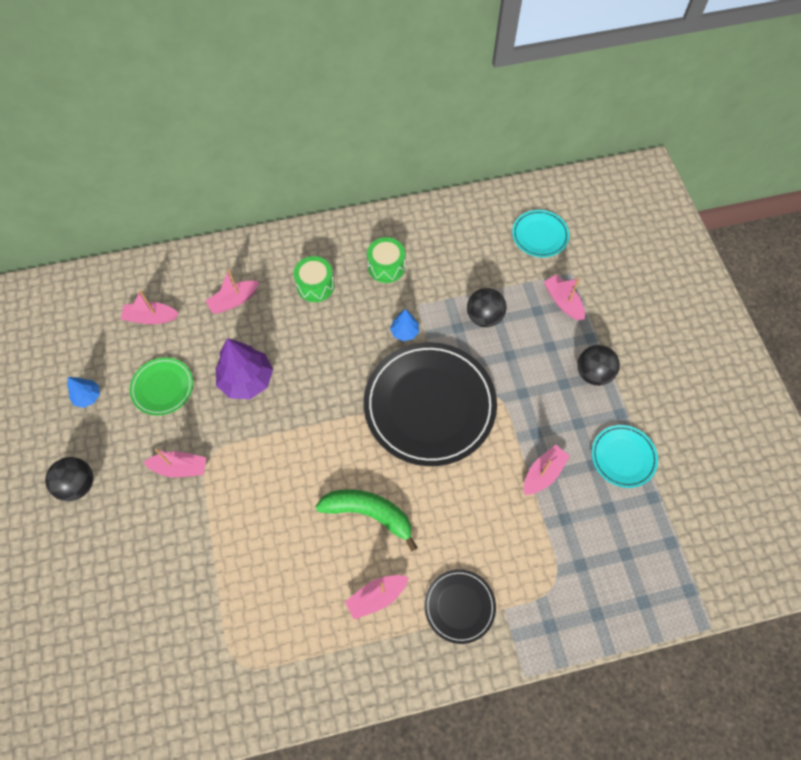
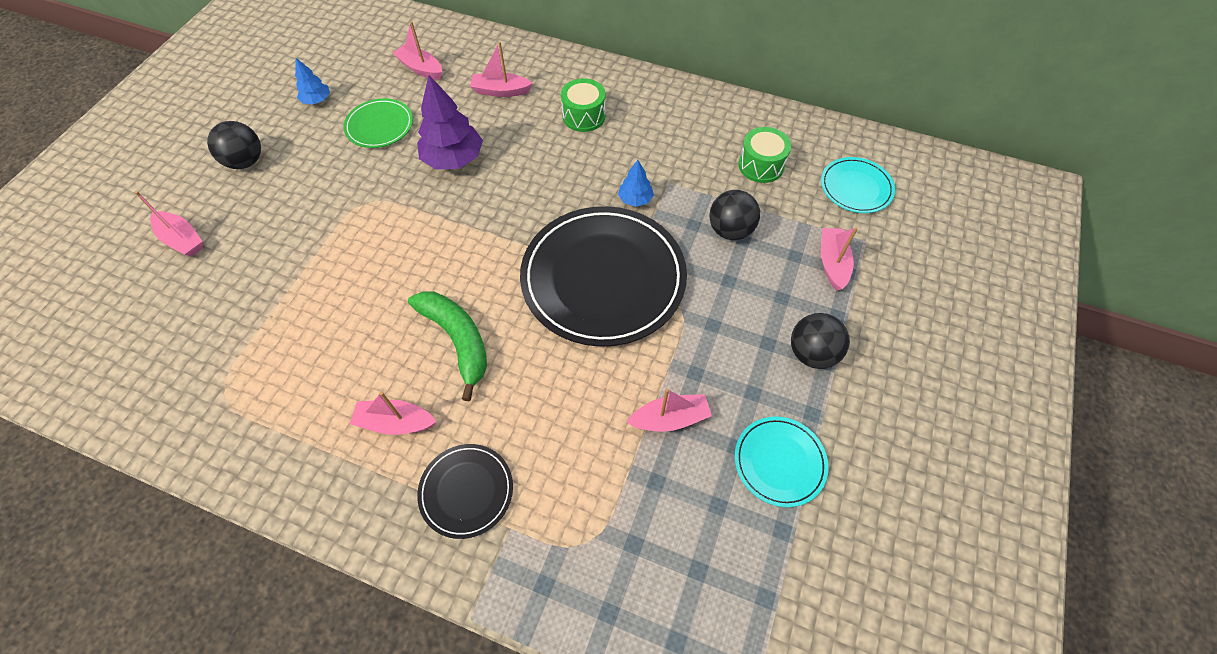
camera: 35 degrees right, 5 degrees down
pink boat [143,448,206,477] -> pink boat moved to [135,191,203,257]
green drum [367,237,405,283] -> green drum moved to [738,127,791,183]

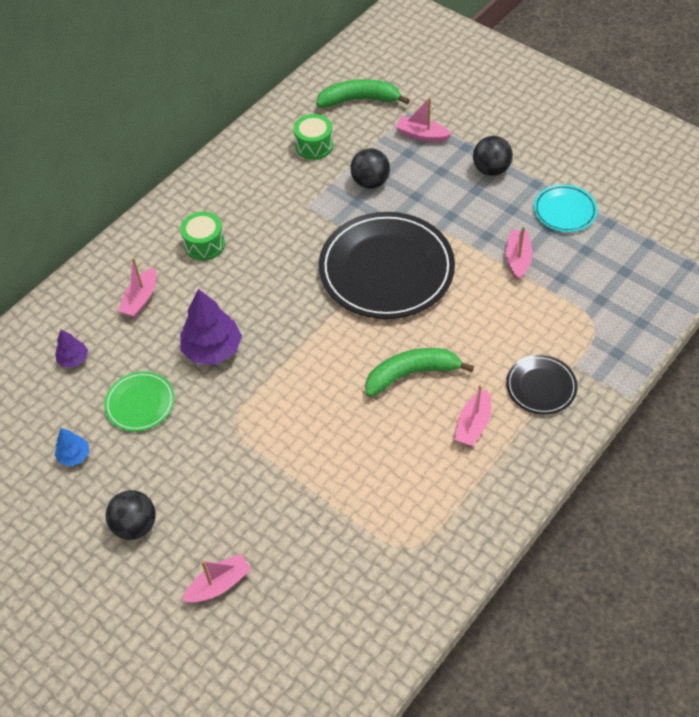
camera: 70 degrees left, 5 degrees down
pink boat [393,21,442,80] -> purple tree [55,329,88,368]
blue tree [618,160,654,207] -> none
turquoise plate [821,157,895,213] -> green banana [316,79,410,107]

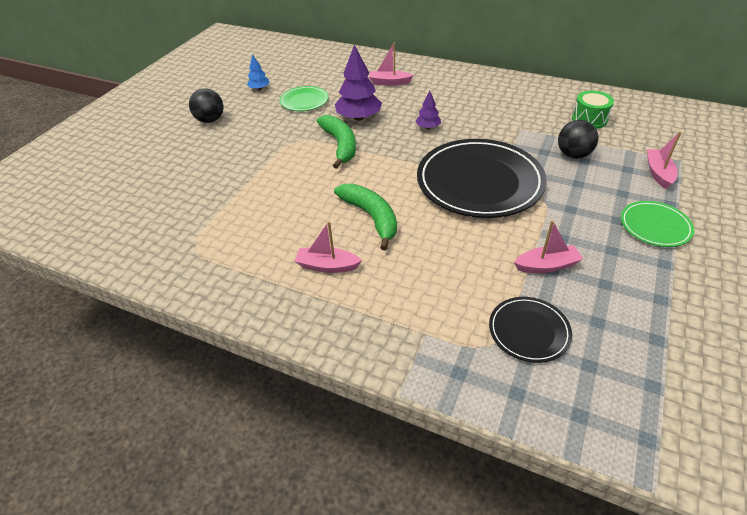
camera: 75 degrees right, 10 degrees down
purple tree [55,329,88,368] -> purple tree moved to [415,90,441,129]
green drum [180,212,225,261] -> none
pink boat [182,554,252,603] -> none
green banana [316,79,410,107] -> green banana moved to [317,115,356,169]
black ball [473,136,513,176] -> green plate [621,201,694,247]
black plate [506,355,578,415] -> black plate moved to [489,297,572,363]
turquoise plate [534,184,598,232] -> none

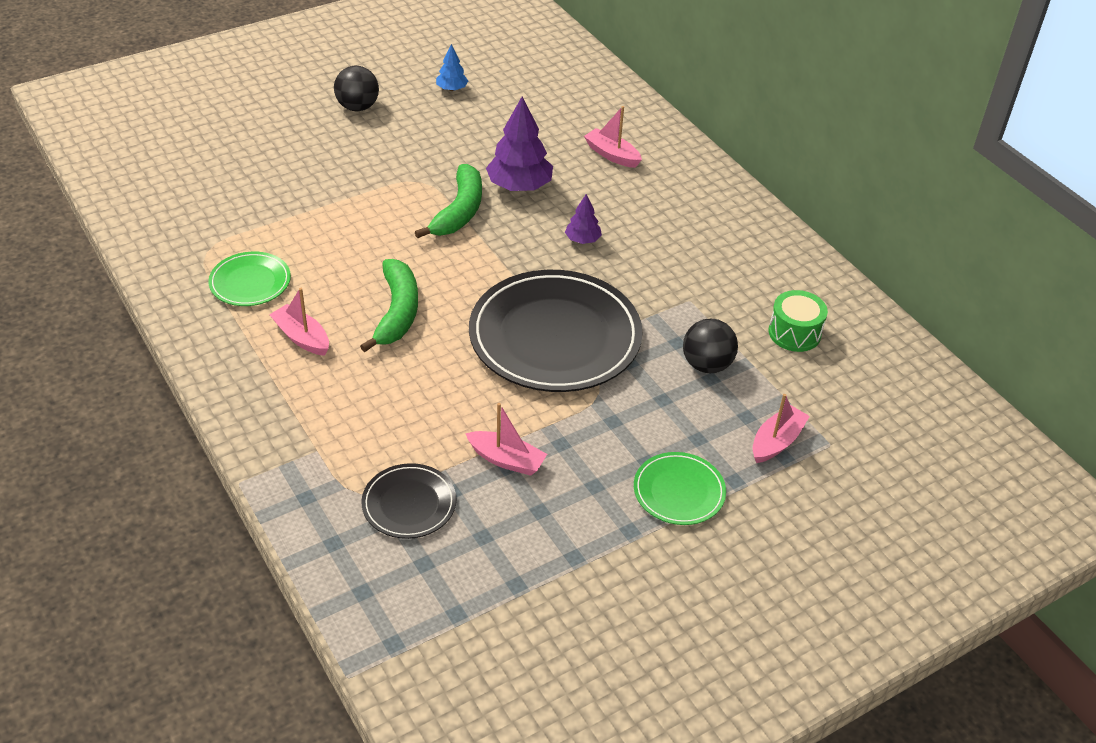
camera: 30 degrees right, 0 degrees up
green plate [280,86,329,111] -> green plate moved to [208,252,291,306]

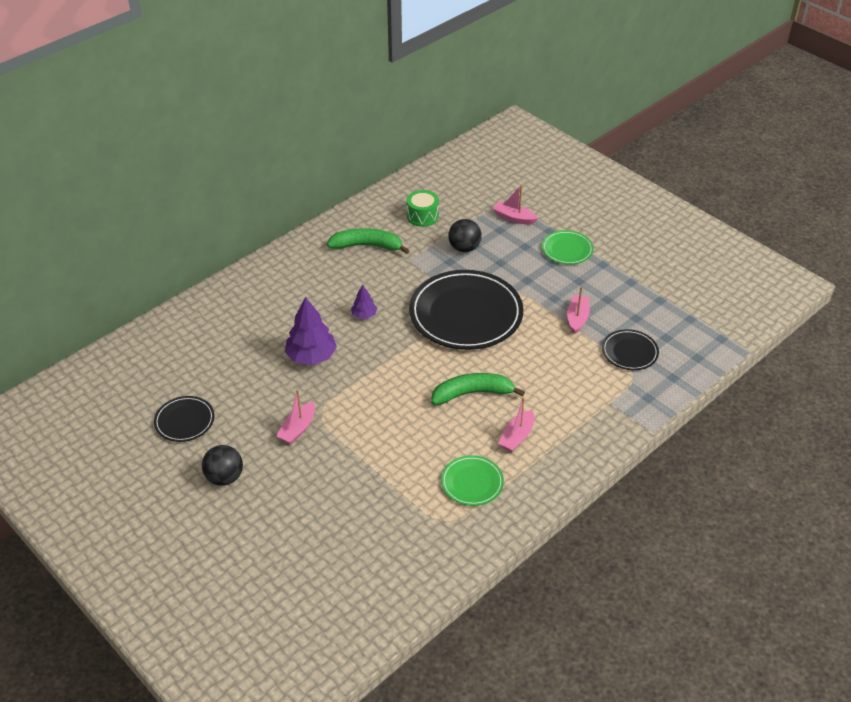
camera: 100 degrees left, 0 degrees up
green banana [415,164,482,238] -> green banana moved to [327,228,410,254]
blue tree [436,44,468,91] -> black plate [154,396,214,442]
pink boat [584,106,642,168] -> pink boat moved to [276,389,315,444]

